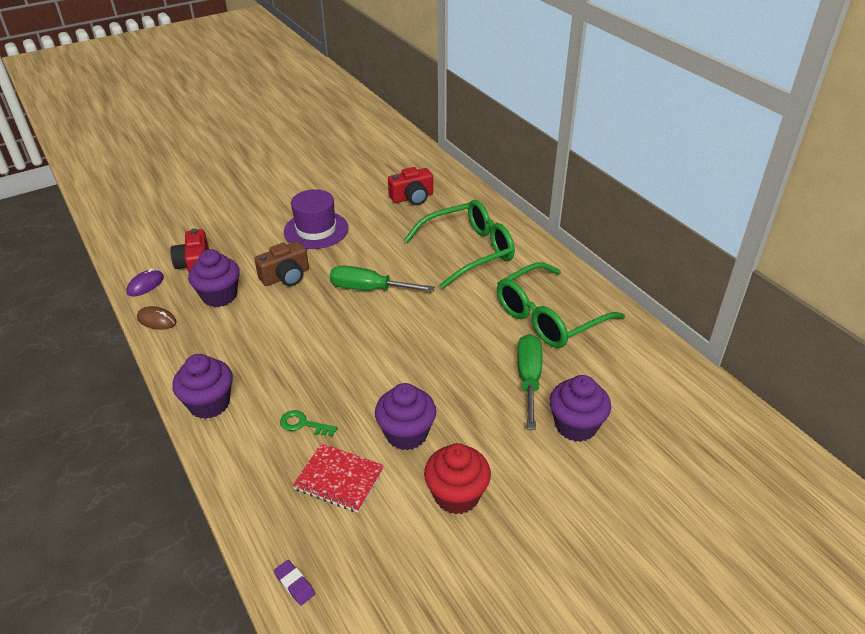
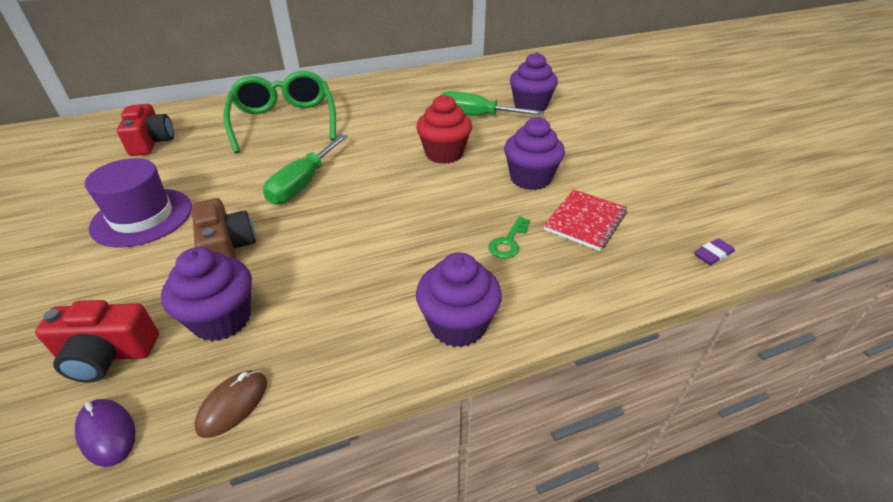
camera: 80 degrees left, 0 degrees up
red cupcake [424,443,491,515] -> red cupcake moved to [416,94,472,164]
green glasses [497,263,625,348] -> none

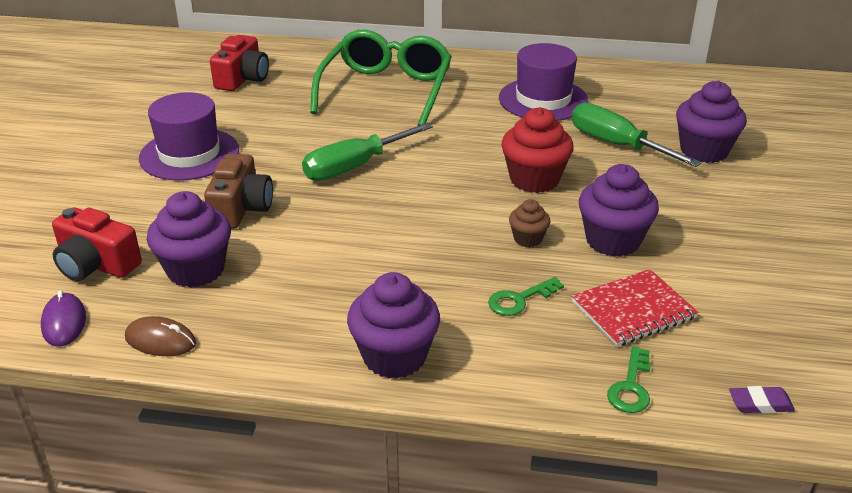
camera: 30 degrees right, 5 degrees down
brown mouse [195,370,267,438] -> brown mouse turned 45 degrees clockwise [125,316,196,356]
none -> purple hat [499,43,589,121]
none -> brown cupcake [509,199,551,247]
none -> green key [607,346,651,413]

